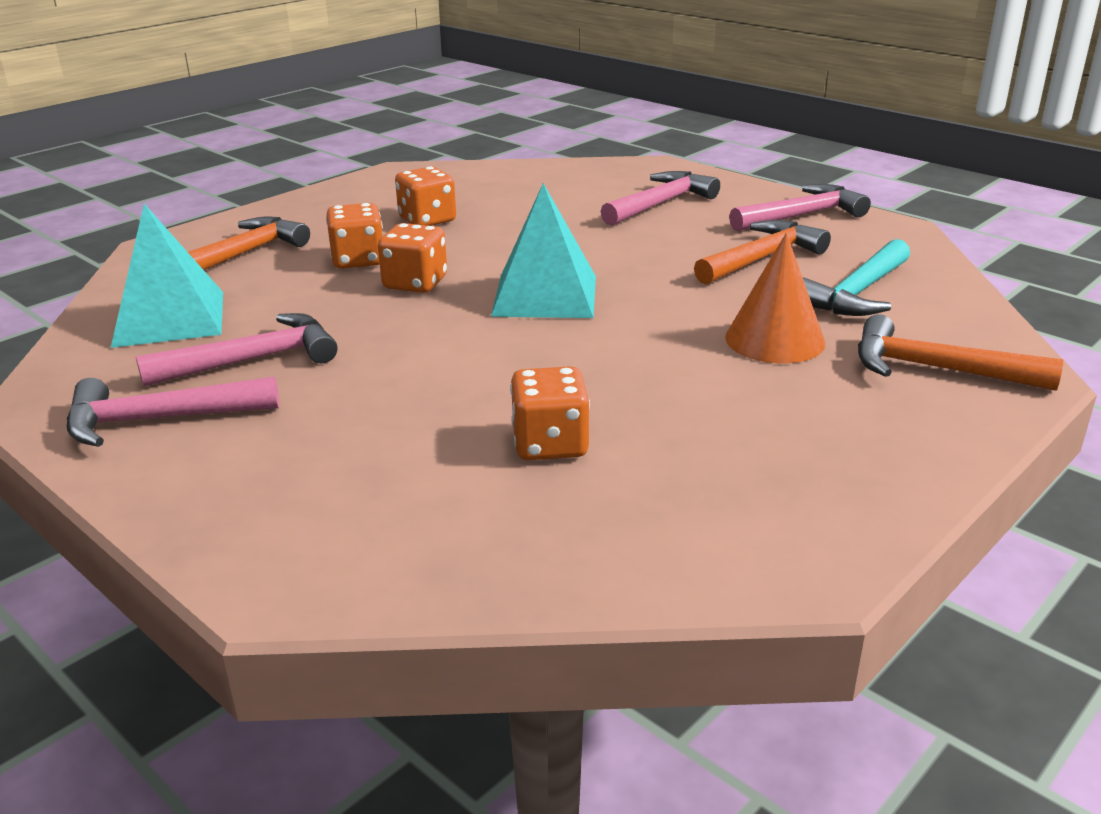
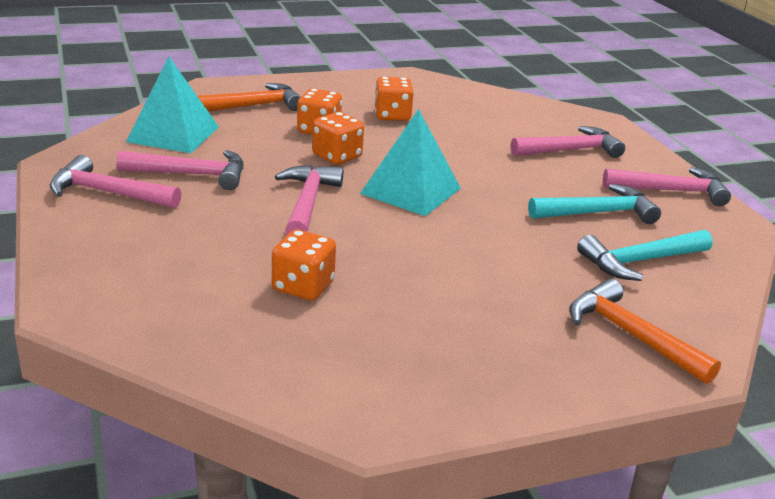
camera: 25 degrees right, 0 degrees up
orange hammer [694,220,831,284] -> turquoise hammer [528,184,661,224]
orange cone [725,233,825,363] -> none
none -> pink hammer [275,165,343,235]

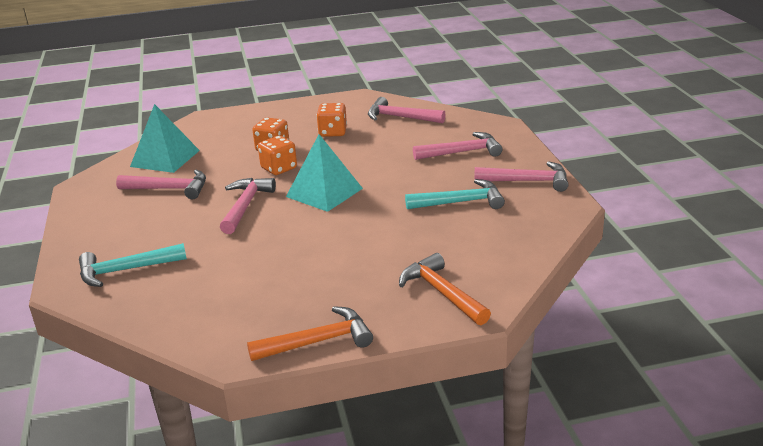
camera: 10 degrees right, 0 degrees up
pink hammer [50,155,181,208] -> pink hammer moved to [368,97,446,123]
orange hammer [198,83,301,112] -> orange hammer moved to [247,306,373,361]
orange dice [272,229,336,301] -> none
turquoise hammer [577,230,713,281] -> turquoise hammer moved to [79,243,187,287]

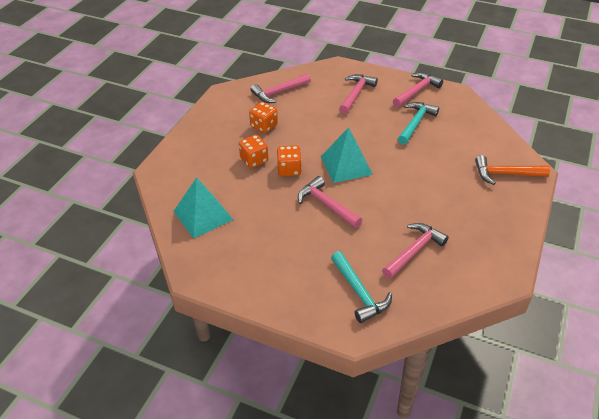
camera: 55 degrees left, 15 degrees up
turquoise hammer [79,243,187,287] -> turquoise hammer turned 45 degrees counterclockwise [331,251,392,323]
pink hammer [116,170,206,199] -> pink hammer moved to [382,223,449,279]
orange hammer [247,306,373,361] -> none

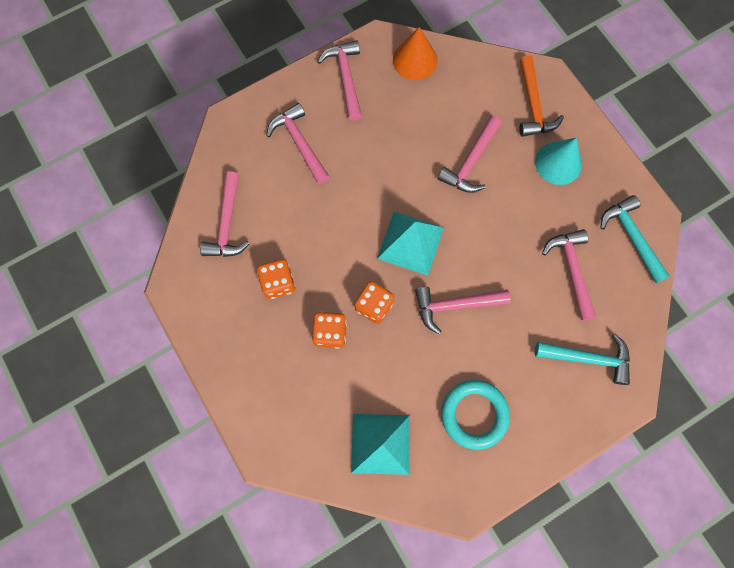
camera: 55 degrees left, 30 degrees up
turquoise hammer [398,102,439,145] -> turquoise hammer moved to [601,195,670,283]
orange hammer [475,155,550,185] -> orange hammer turned 45 degrees counterclockwise [519,55,564,137]
none -> orange cone [393,27,437,80]
none -> pink hammer [438,116,501,193]
none -> turquoise ring [441,380,510,450]
none -> turquoise cone [535,138,582,185]

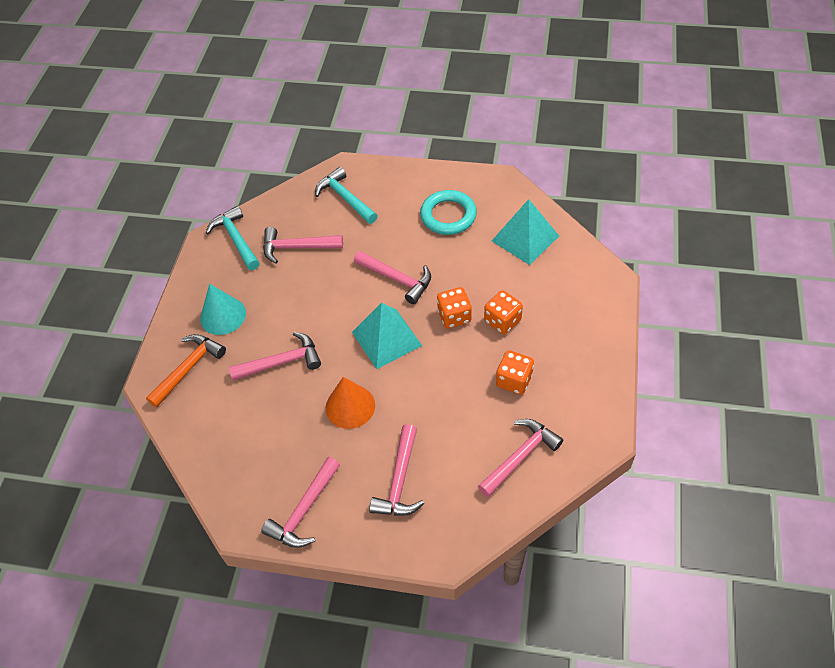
camera: 135 degrees left, 20 degrees down
orange cone [393,27,437,80] -> orange cone moved to [326,377,375,429]
pink hammer [542,229,596,321] -> pink hammer turned 60 degrees clockwise [263,227,343,264]
turquoise hammer [601,195,670,283] -> turquoise hammer turned 135 degrees clockwise [206,206,260,270]

